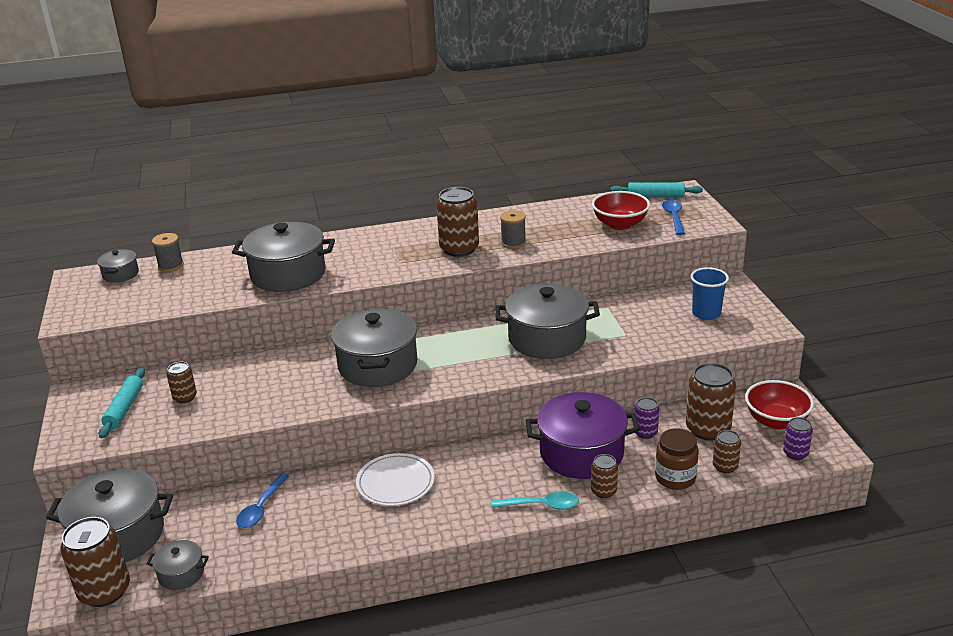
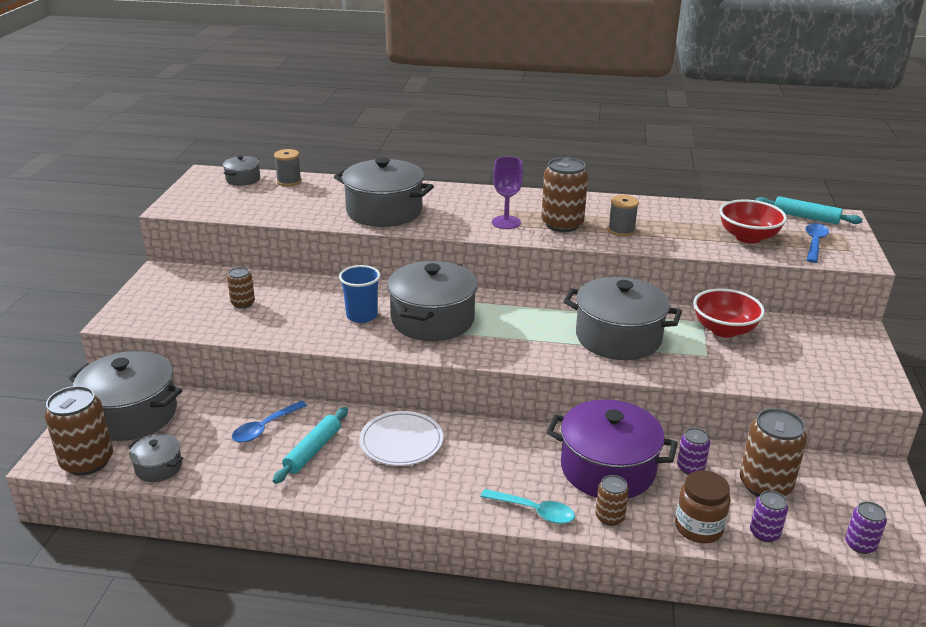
camera: 20 degrees right, 0 degrees up
turquoise rolling pin [99,368,145,438] -> turquoise rolling pin moved to [273,407,348,484]
blue cup [691,267,729,320] -> blue cup moved to [339,265,380,323]
brown can [713,430,741,473] -> purple can [750,490,788,542]
red bowl [745,380,814,429] -> red bowl moved to [693,288,765,338]
none -> purple goblet [492,157,523,229]

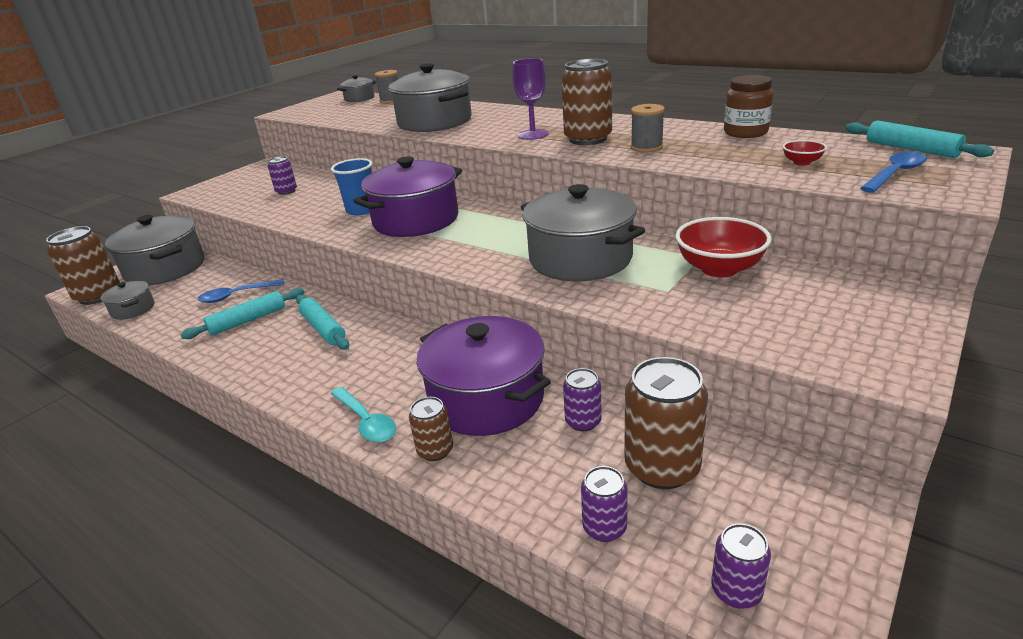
camera: 30 degrees right, 0 degrees up
brown can [227,267,255,308] -> purple can [268,156,297,195]
white plate [359,411,443,466] -> turquoise rolling pin [296,295,349,350]
grey pot [387,261,478,341] -> purple pot [353,156,462,237]
brown jar [675,470,731,543] -> brown jar moved to [724,75,773,138]
red bowl [719,199,787,243] -> red bowl [783,140,827,165], size x0.48

